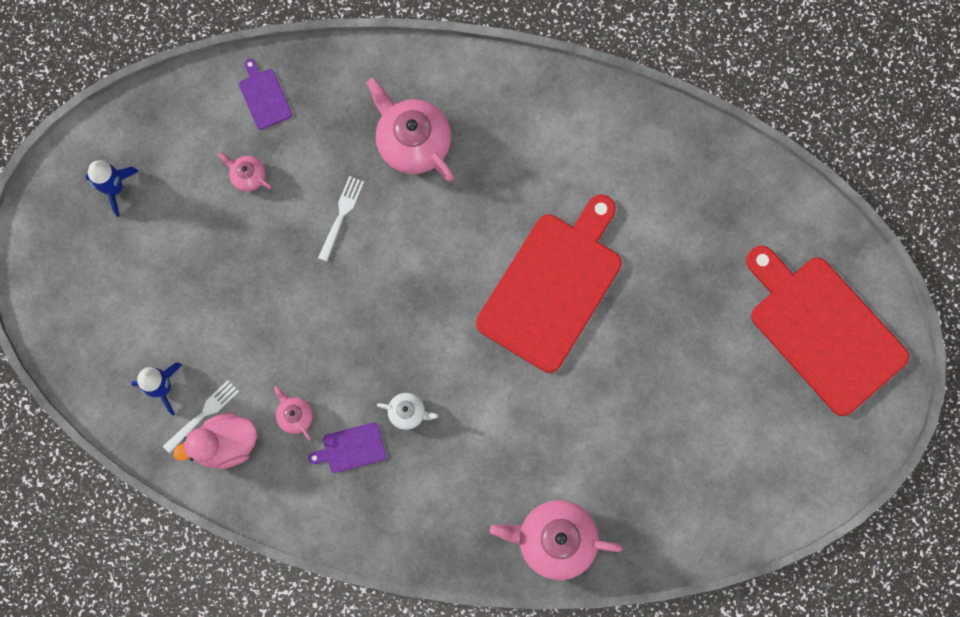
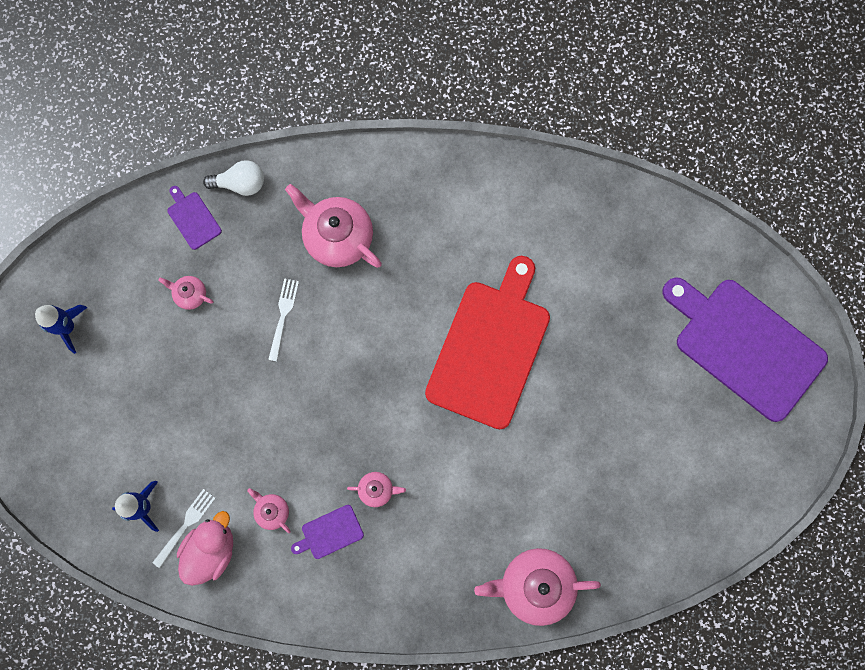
camera: 10 degrees left, 0 degrees up
pink duck [173,412,257,469] -> pink duck turned 150 degrees clockwise [177,511,233,586]
white teapot [377,393,438,430] -> pink teapot [347,472,406,507]
red cutting board [746,245,909,416] -> purple cutting board [662,277,828,422]
none -> white light bulb [203,160,264,196]

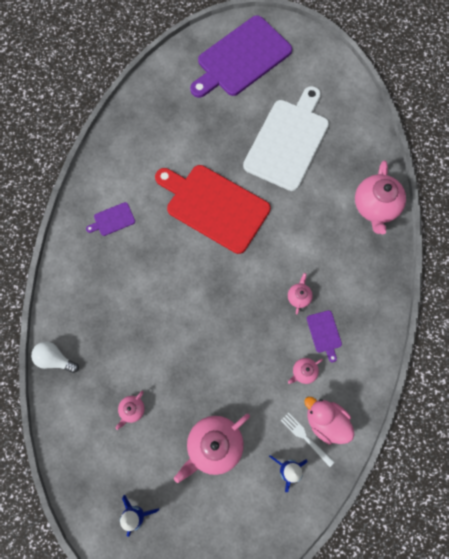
camera: 80 degrees left, 5 degrees down
purple cutting board [167,186,222,250] -> purple cutting board moved to [86,202,135,236]
white light bulb [203,160,264,196] -> white light bulb turned 75 degrees counterclockwise [31,341,79,373]
white fork [268,278,299,361] -> none
pink teapot [285,184,382,268] -> pink teapot moved to [174,414,250,483]
none -> white cutting board [243,86,329,191]

